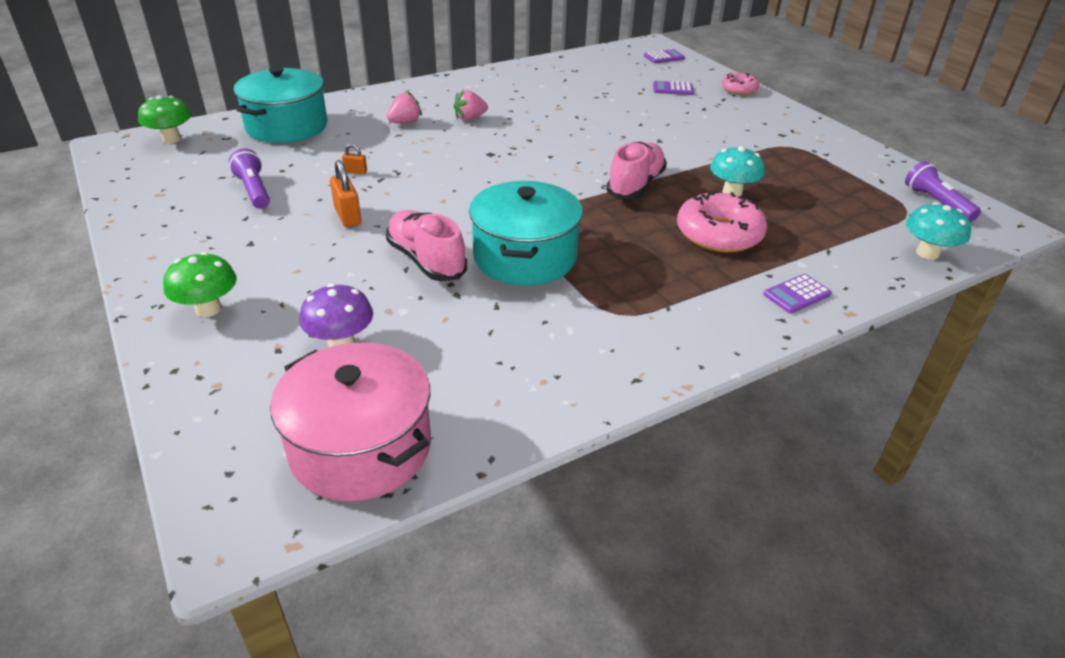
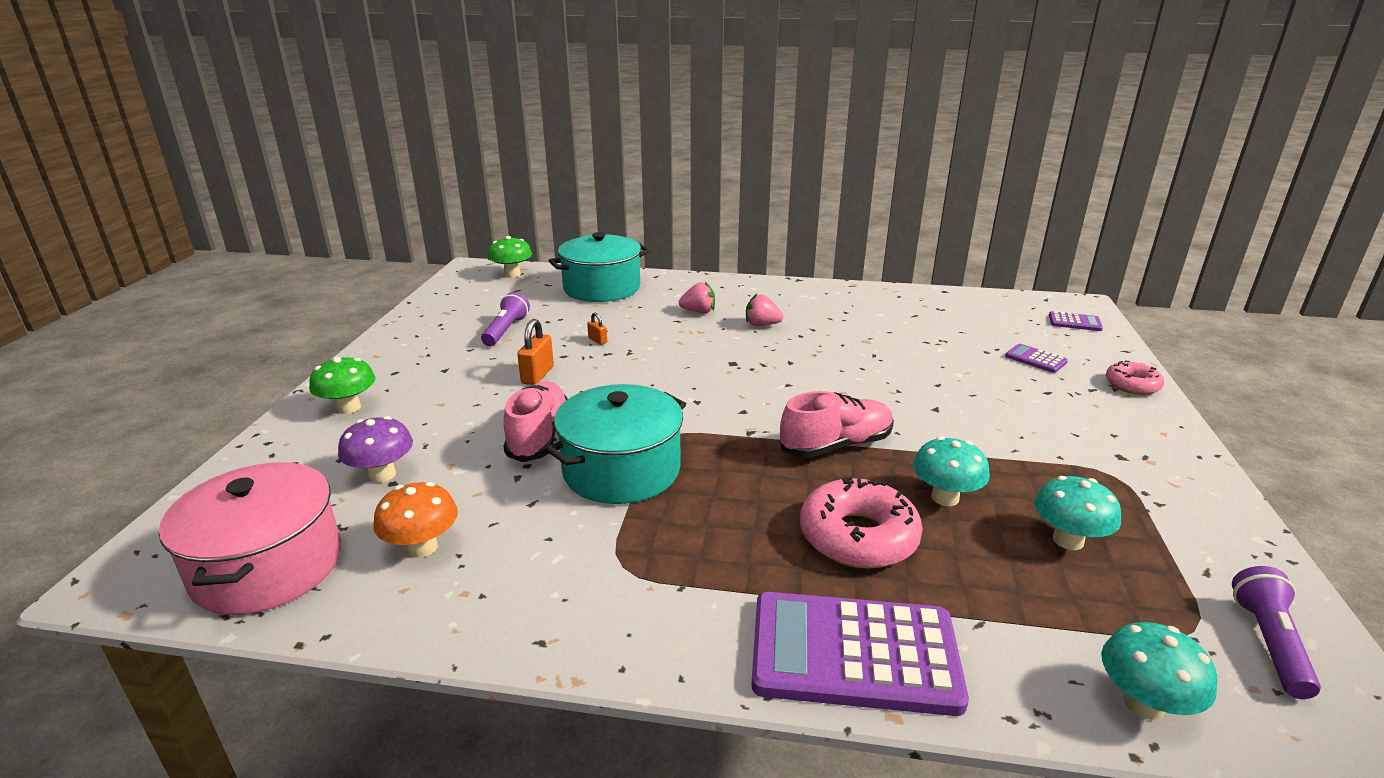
camera: 40 degrees right, 10 degrees down
purple calculator [763,274,832,313] -> purple calculator [751,592,969,716], size x2.28
none -> orange mushroom [373,482,458,558]
none -> turquoise mushroom [1035,476,1121,550]

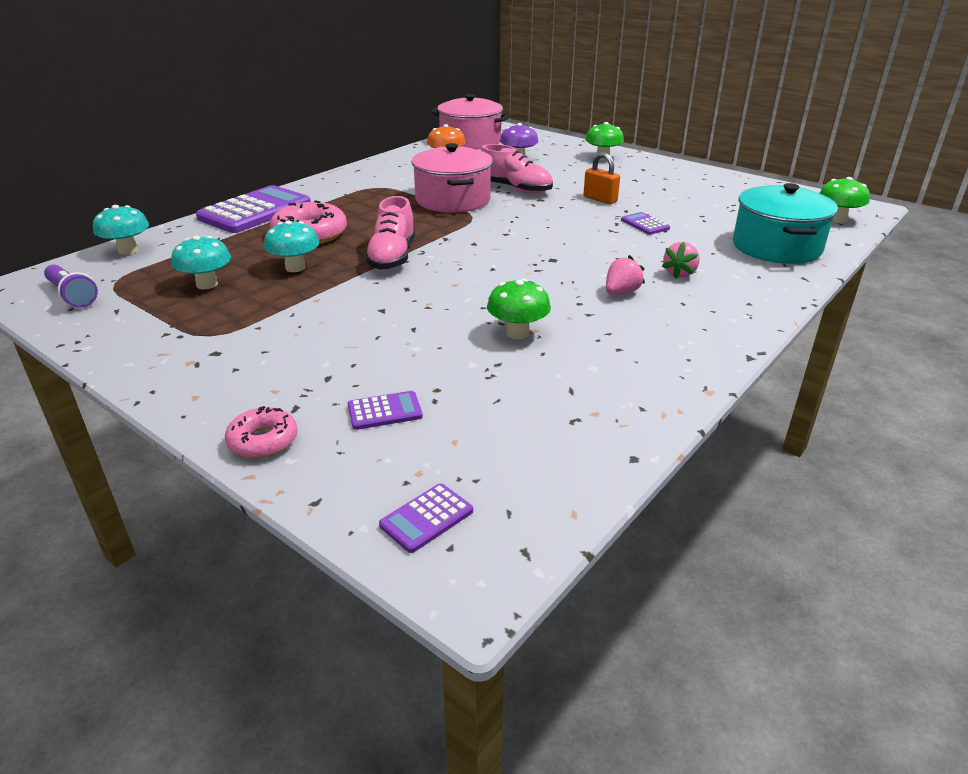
camera: 120 degrees right, 5 degrees up
purple flashlight [481,292,530,346] -> none
turquoise pot [546,384,686,504] -> pink pot [411,143,493,213]
orange padlock [587,313,607,345] -> purple calculator [621,212,670,235]
none -> green mushroom [487,279,551,339]

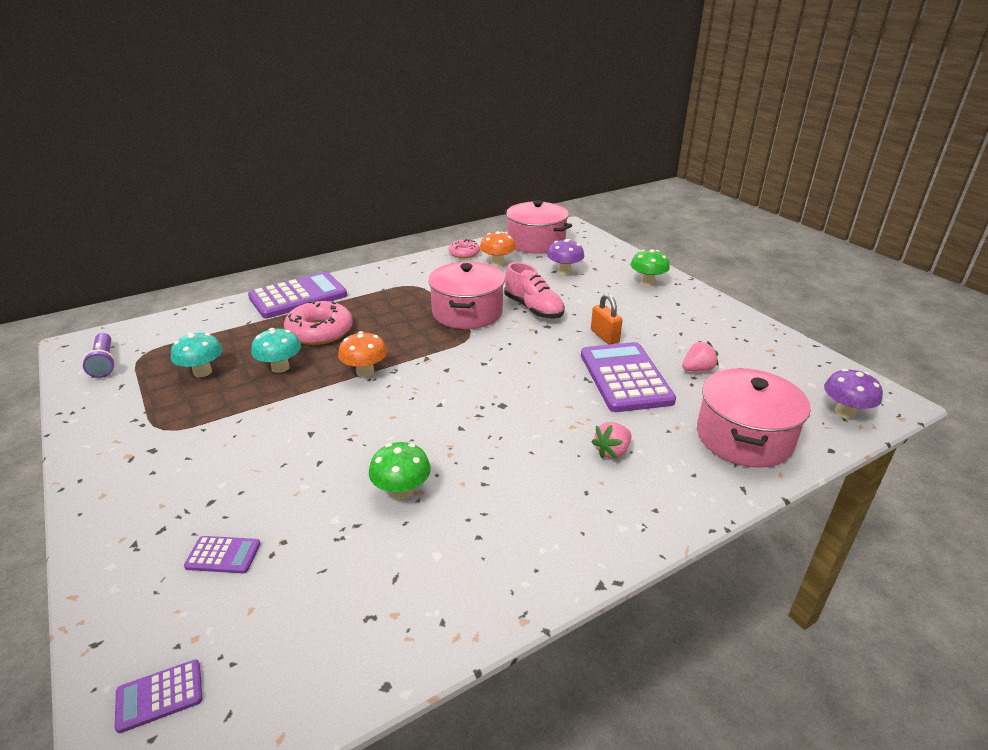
camera: 20 degrees right, 0 degrees up
turquoise mushroom [93,205,149,255] -> none
pink donut [225,406,298,459] -> pink donut moved to [448,239,480,258]
pink shoe [365,196,415,270] -> orange mushroom [338,331,387,377]
pink strawberry [606,255,645,295] -> pink strawberry moved to [682,341,718,372]
purple calculator [621,212,670,235] -> purple calculator [581,342,676,412], size x2.28
turquoise pot [733,183,838,264] -> pink pot [697,368,811,468]
green mushroom [819,177,870,223] -> purple mushroom [824,369,883,418]

